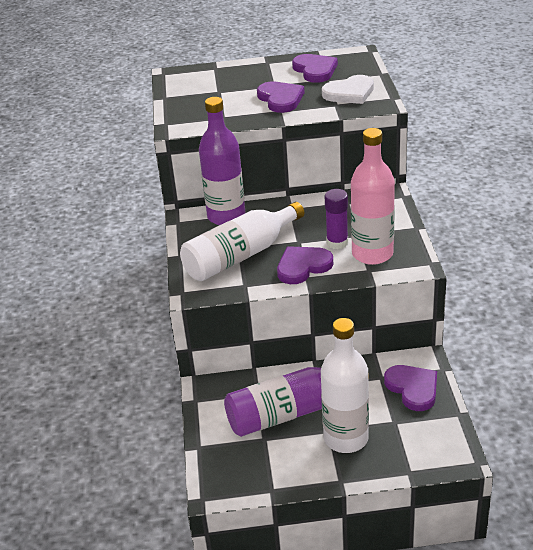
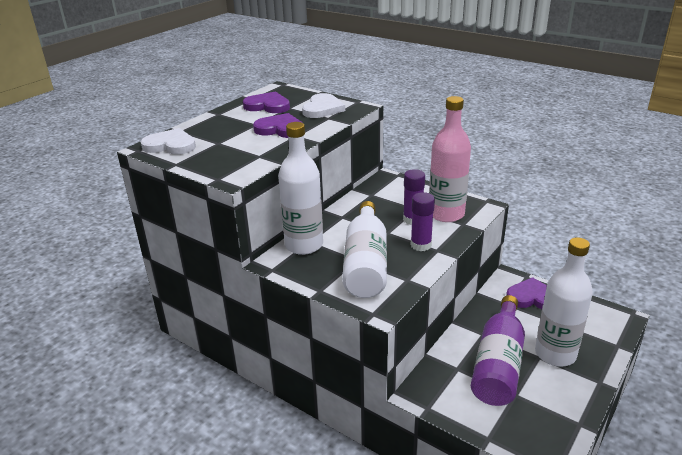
camera: 50 degrees left, 5 degrees down
purple bottle [199,97,245,225] -> white bottle [278,122,323,255]
purple heart [277,246,333,284] -> purple glue stick [411,192,435,251]
none -> white heart [141,128,196,155]

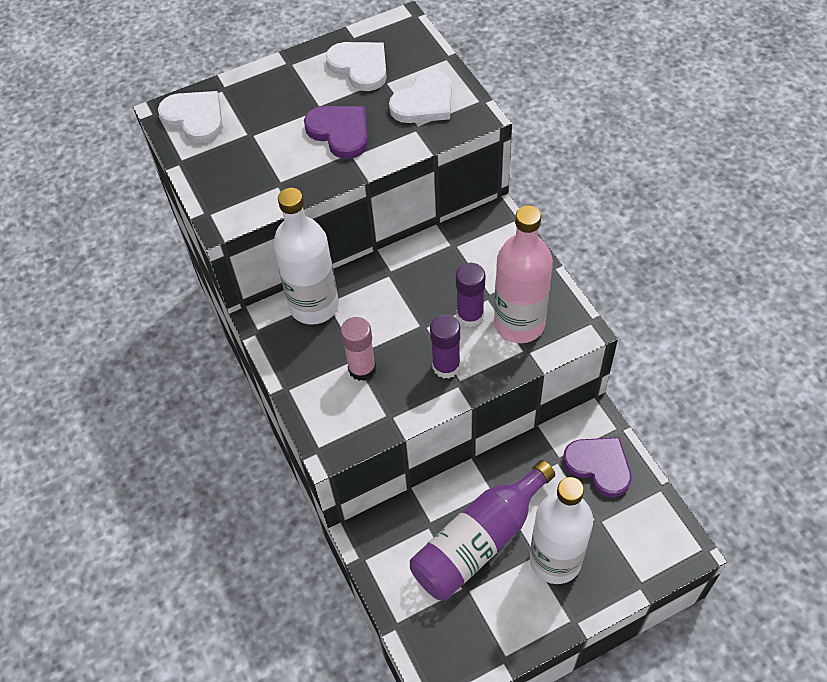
camera: 30 degrees right, 25 degrees up
purple heart [243,92,290,113] -> white heart [325,42,387,91]
white bottle [342,201,387,298] -> pink glue stick [341,317,376,381]

